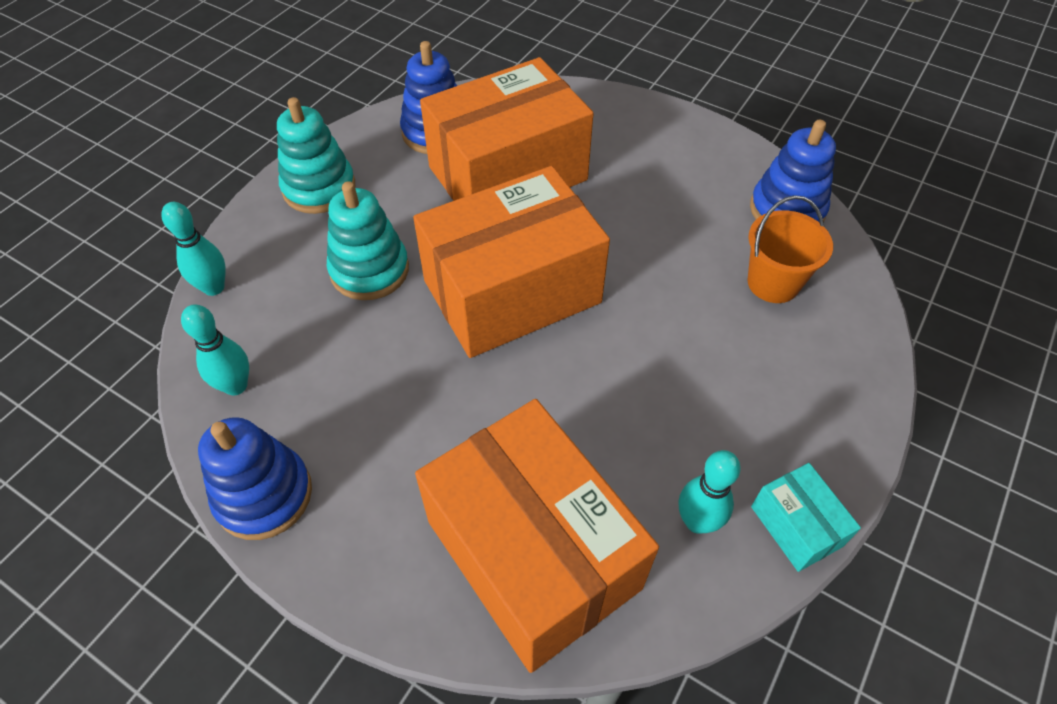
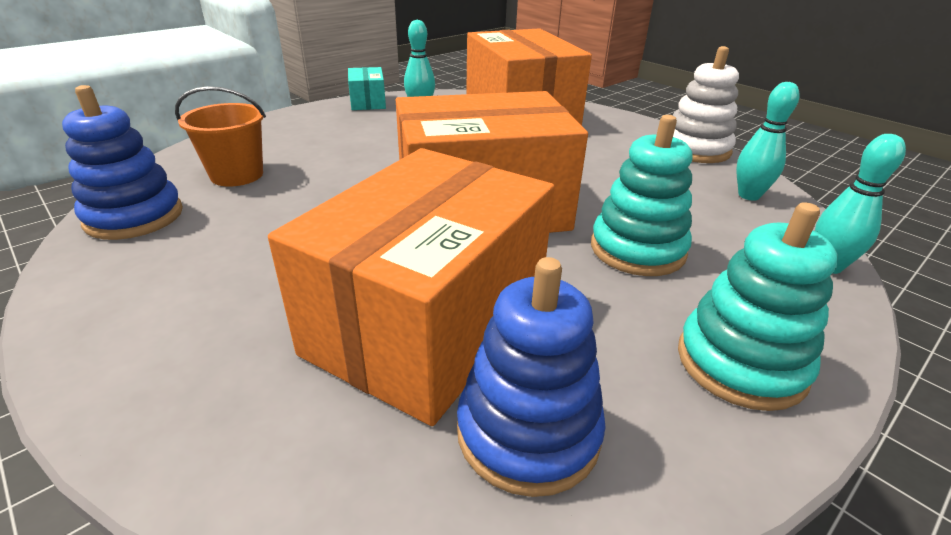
camera: 165 degrees left, 20 degrees down
blue stacking toy [198,417,312,540] -> white stacking toy [673,46,739,163]
orange box [420,57,594,201] -> orange box turned 45 degrees counterclockwise [268,148,555,426]

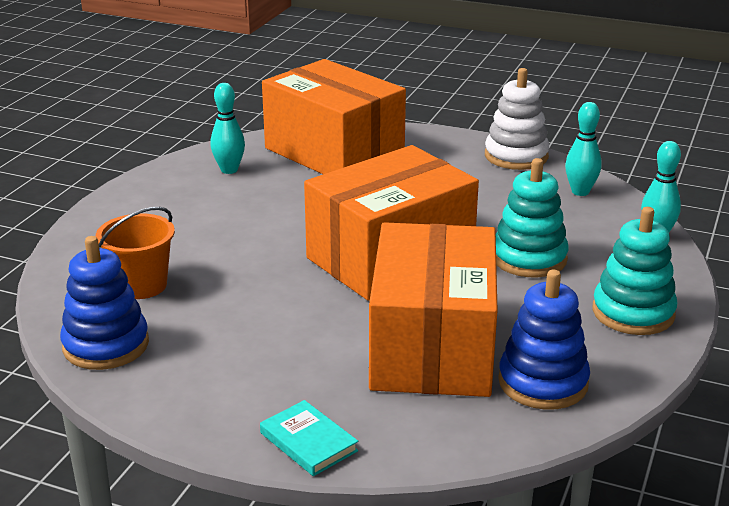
camera: 25 degrees left, 5 degrees down
turquoise box [348,67,386,110] -> none
none -> turquoise book [260,400,358,476]

